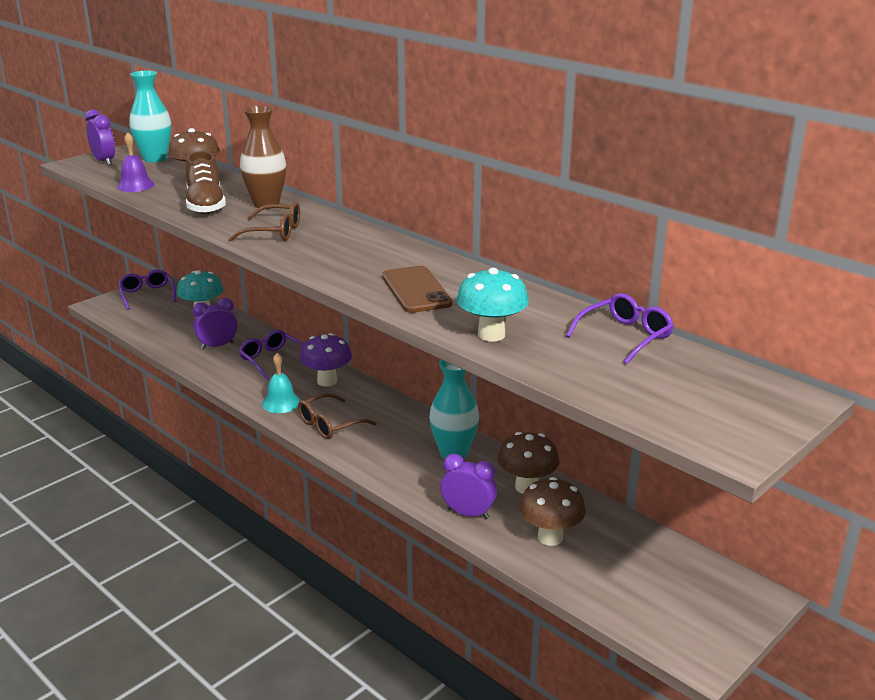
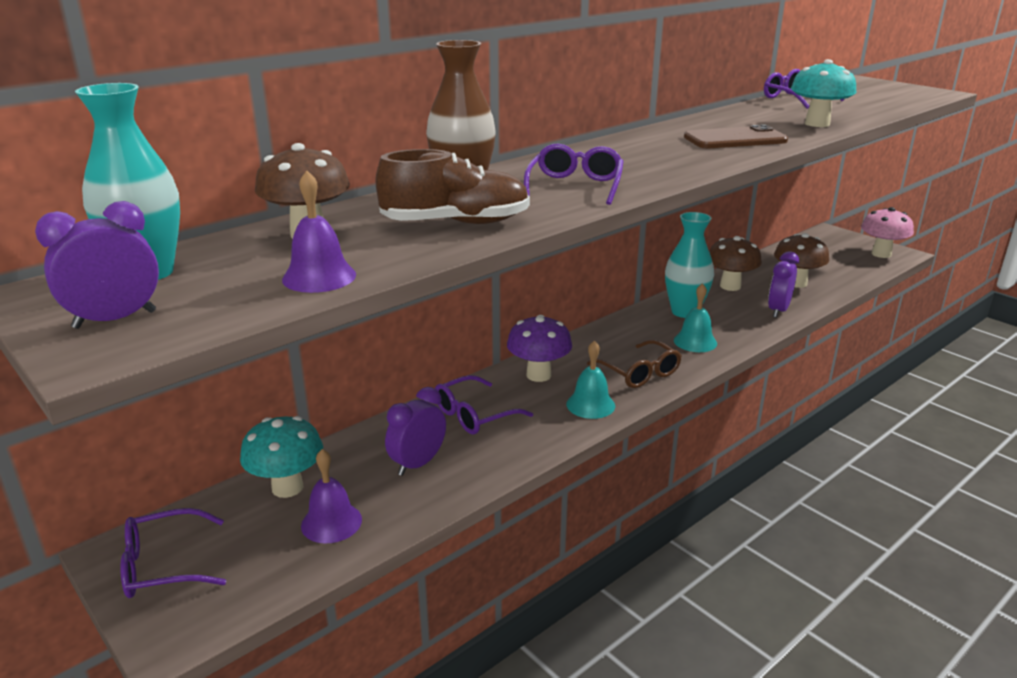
camera: 85 degrees left, 0 degrees up
purple clock [193,298,237,350] -> purple clock turned 60 degrees clockwise [385,387,446,476]
brown glasses [228,202,300,242] -> purple glasses [524,144,624,205]
none -> purple bell [301,449,362,544]
none -> turquoise bell [674,283,717,352]
none -> pink mushroom [861,207,914,258]

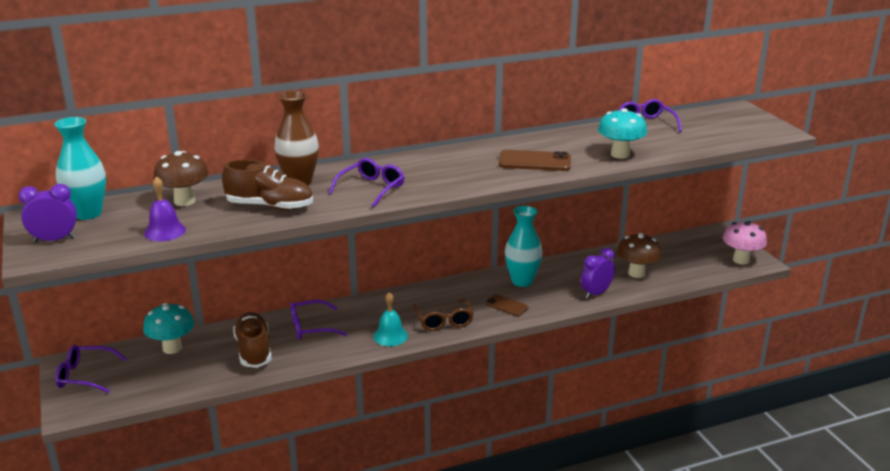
camera: 20 degrees right, 0 degrees up
purple bell [301,449,362,544] -> none
purple clock [385,387,446,476] -> brown shoe [233,312,272,368]
purple mushroom [507,315,572,382] -> none
turquoise bell [674,283,717,352] -> brown phone [485,294,528,316]
brown mushroom [709,236,762,291] -> none

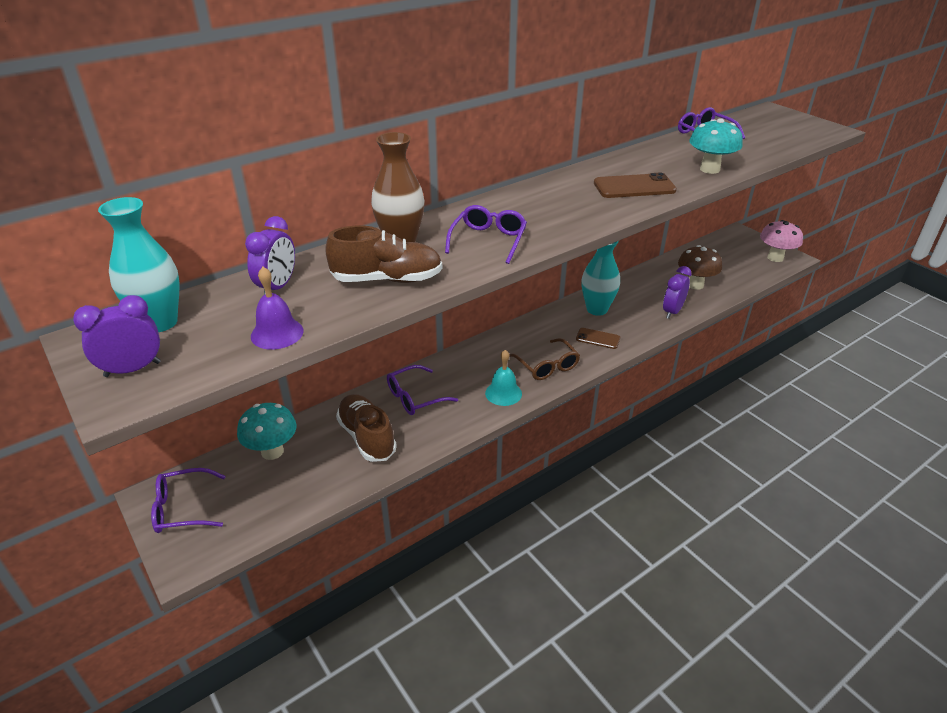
camera: 15 degrees left, 10 degrees up
brown mushroom [153,151,209,206] -> purple clock [245,216,295,295]

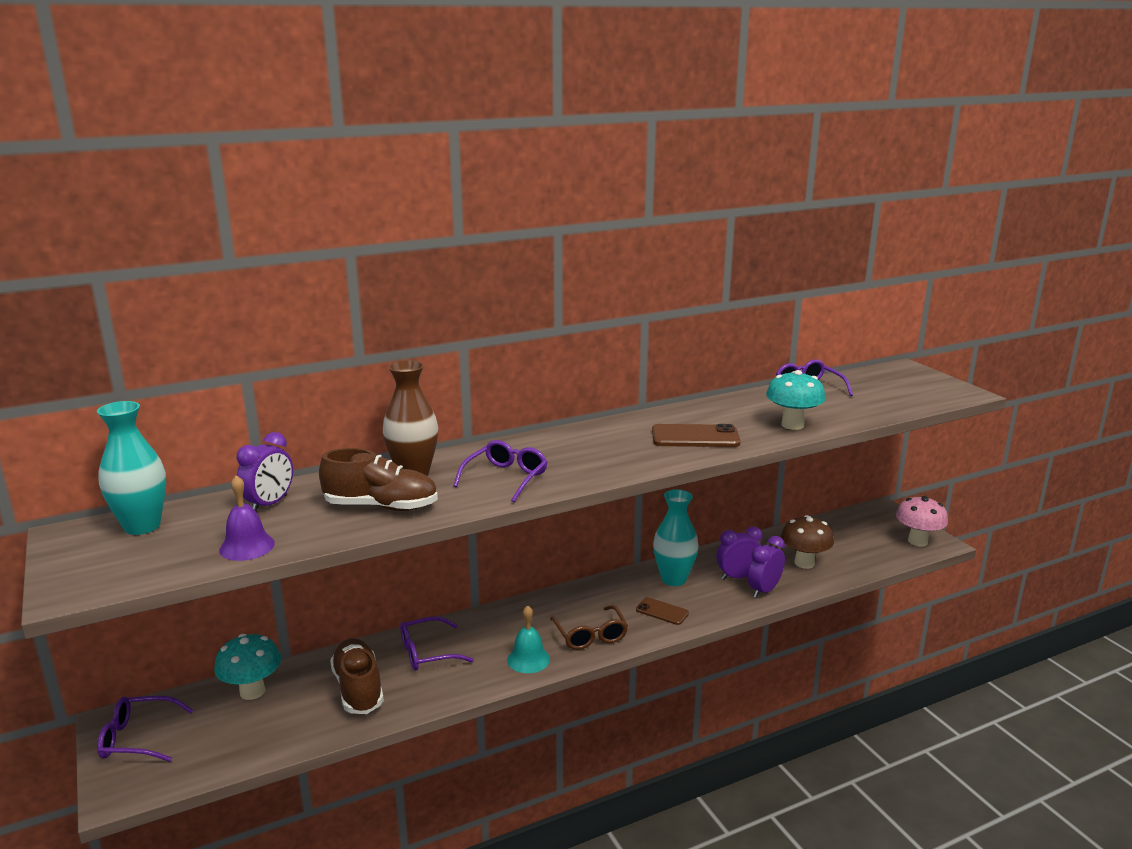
camera: 10 degrees right, 15 degrees down
purple clock [73,295,161,377] -> purple clock moved to [717,526,762,580]

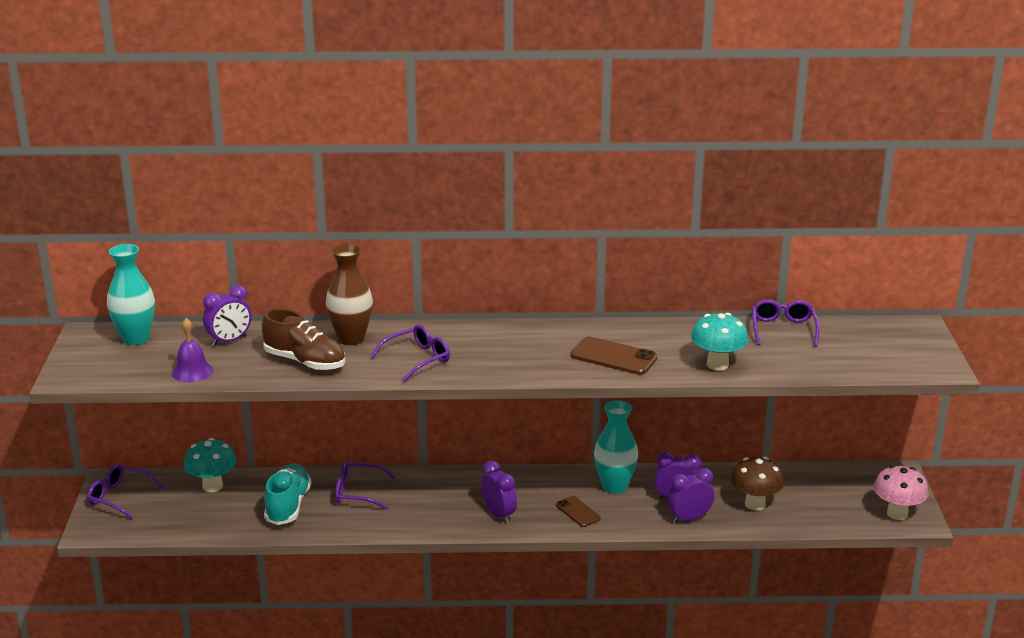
camera: 25 degrees right, 5 degrees up
brown shoe [330,638,384,714] -> turquoise shoe [264,464,311,525]
turquoise bell [507,605,550,673] -> none
brown glasses [550,605,628,650] -> purple clock [481,461,517,524]

